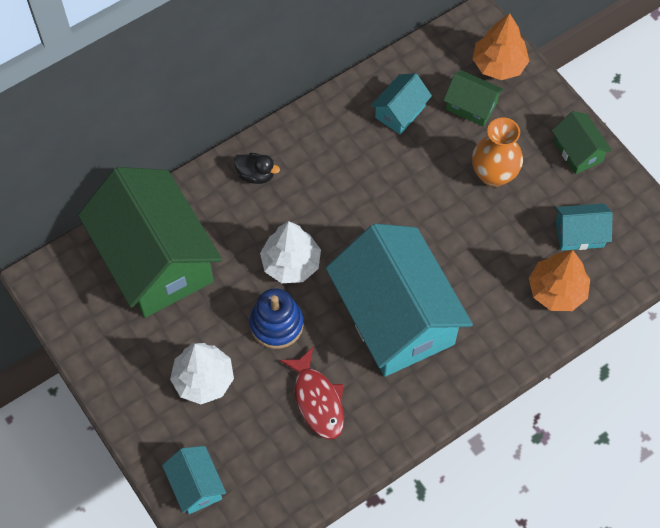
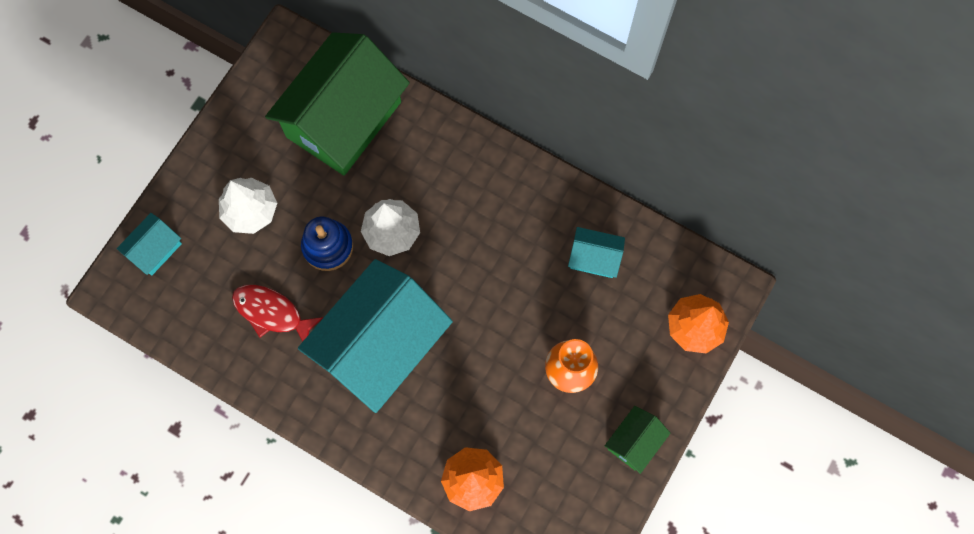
camera: 65 degrees right, 10 degrees up
black duck [234,153,280,184] -> none
red fish [280,347,344,439] -> red fish turned 75 degrees clockwise [232,285,323,342]
green house [443,70,504,127] -> none
turquoise house [556,203,613,251] -> none

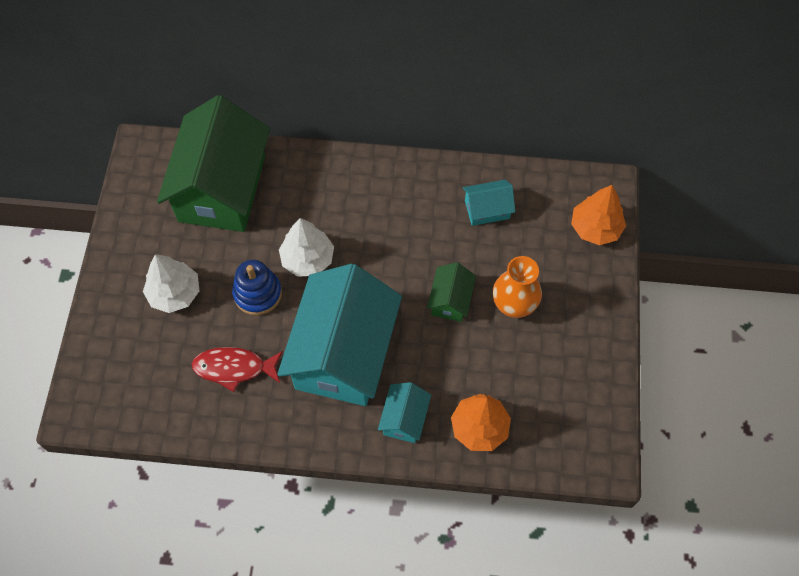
camera: 25 degrees left, 10 degrees down
turquoise house [117,213,182,276] -> turquoise house moved to [378,382,431,443]
green house [605,406,670,474] -> green house moved to [427,262,476,322]

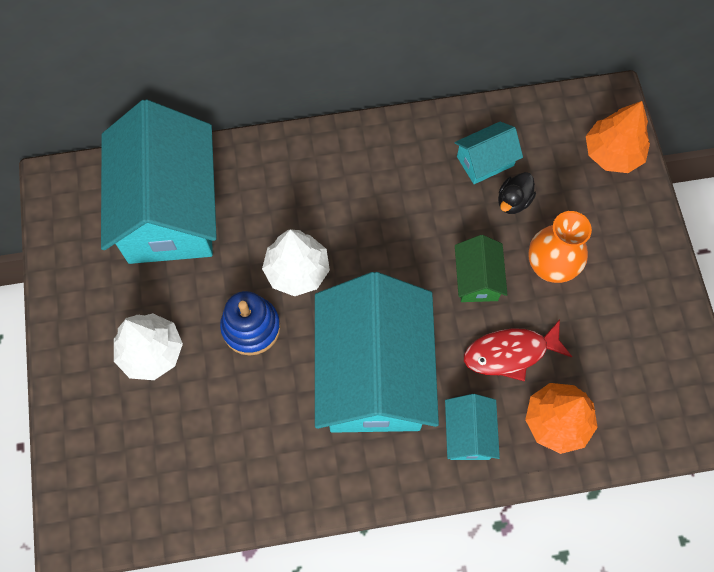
camera: 15 degrees left, 5 degrees up
green house [157,95,270,232] -> turquoise house [101,99,217,264]
red fish [192,347,283,392] -> red fish moved to [464,320,572,381]
none -> black duck [498,172,536,214]

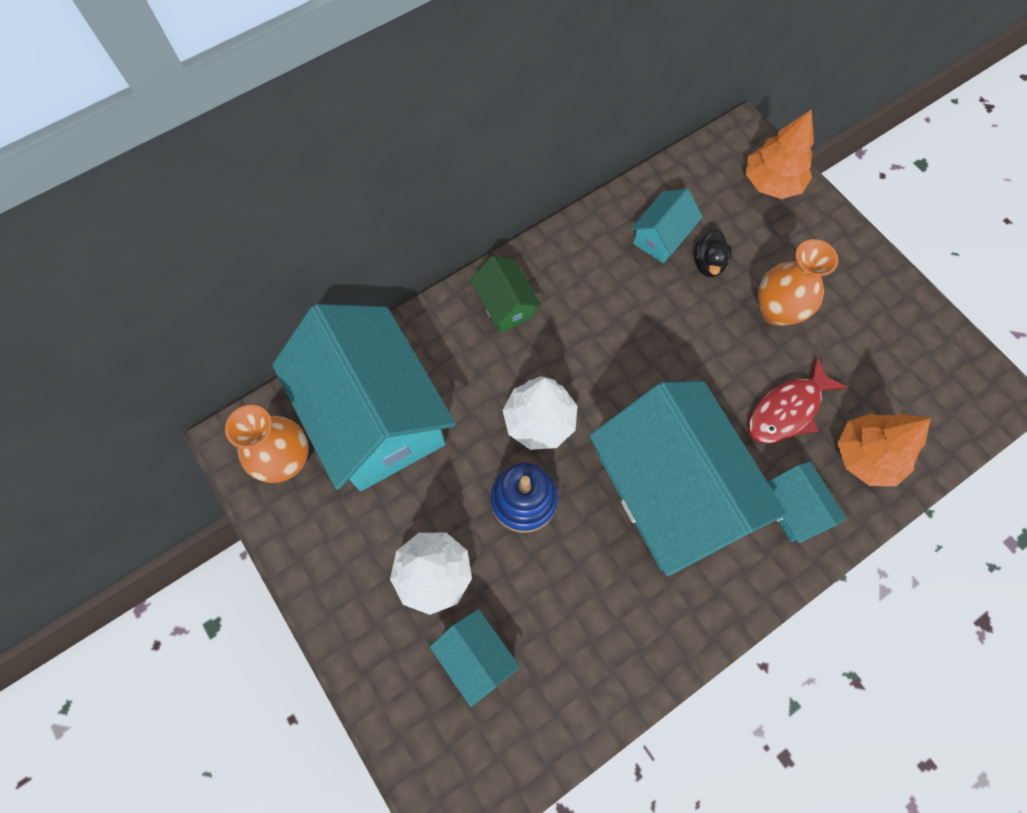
camera: 25 degrees left, 0 degrees up
green house [455,235,507,302] -> green house moved to [470,256,541,333]
none -> orange vase [225,405,309,483]
none -> turquoise house [430,609,520,707]

